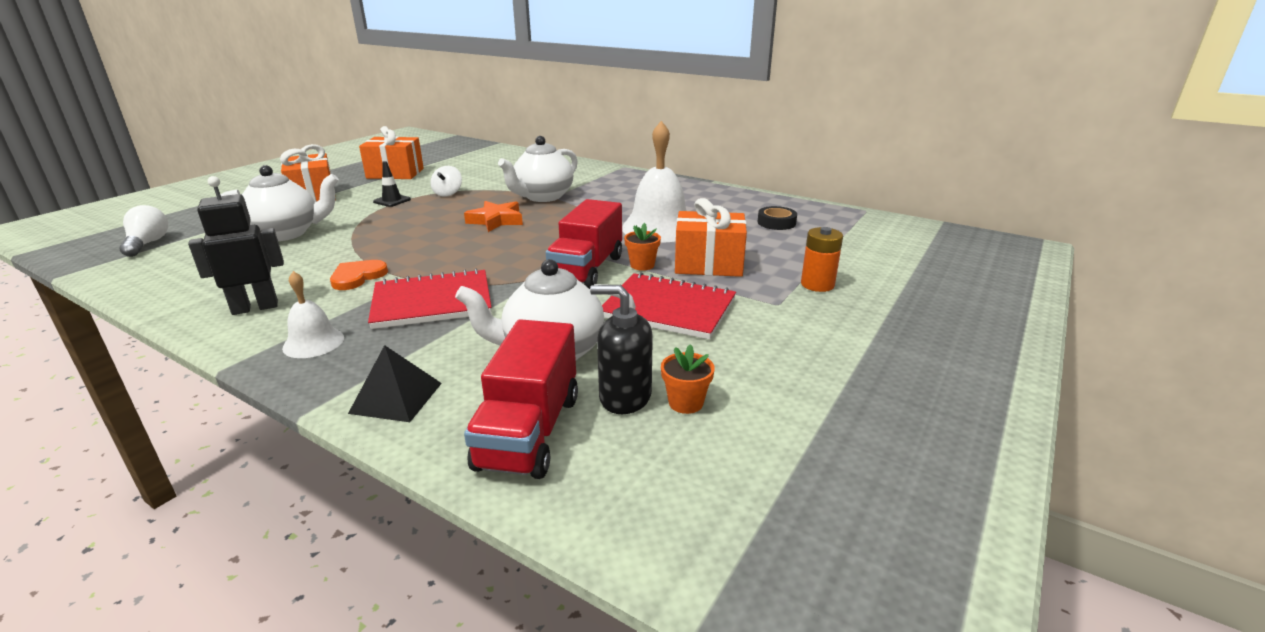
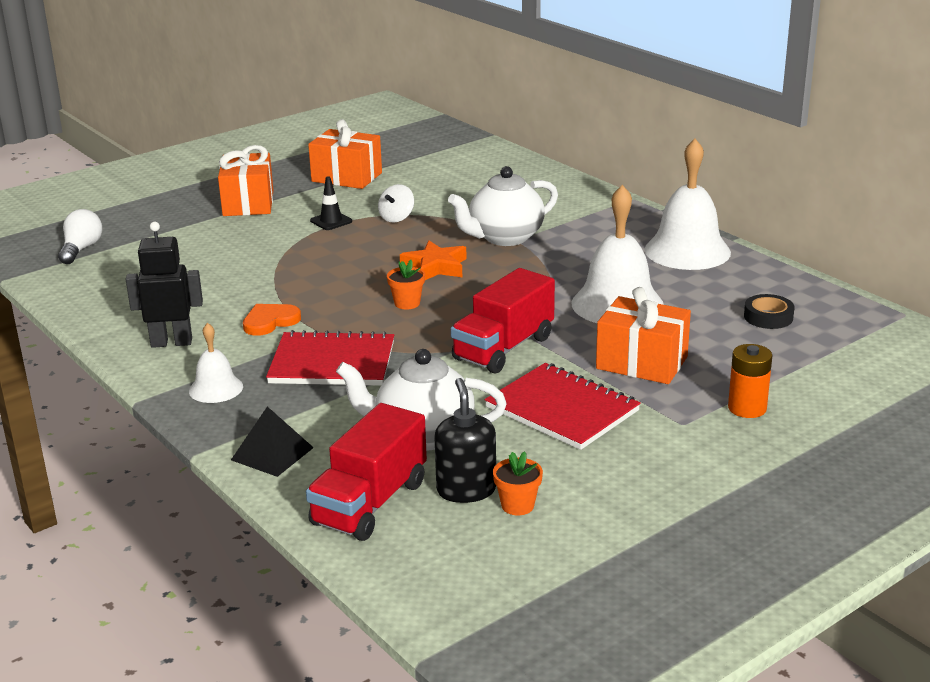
camera: 20 degrees right, 0 degrees up
white teapot [220,165,339,241] -> none
black soap dispenser [590,285,653,414] -> black soap dispenser turned 45 degrees clockwise [435,378,496,503]
orange flower pot [624,223,661,271] -> orange flower pot moved to [387,260,425,309]
none -> white bell [645,139,731,270]

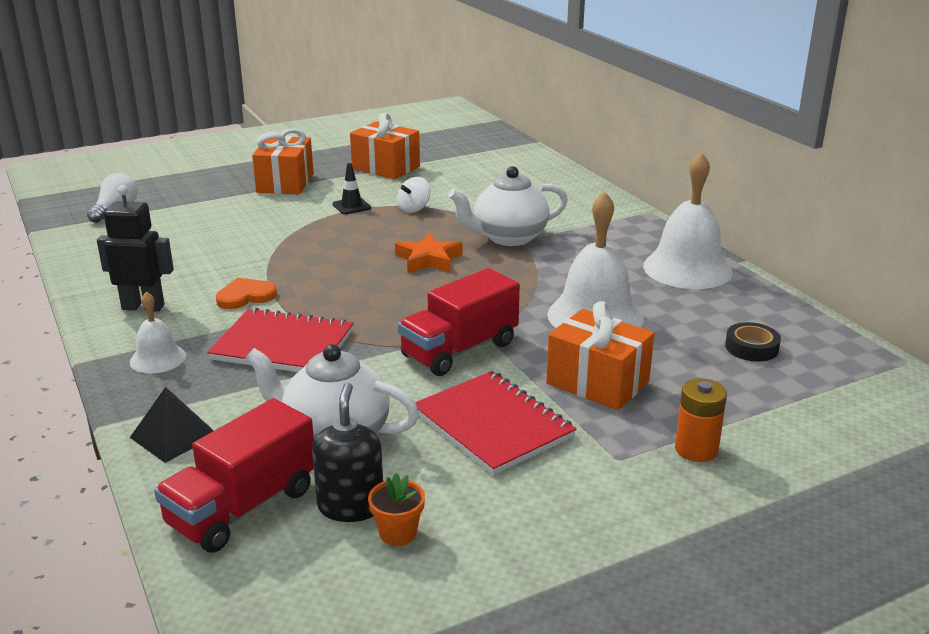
camera: 10 degrees right, 0 degrees up
orange flower pot [387,260,425,309] -> none

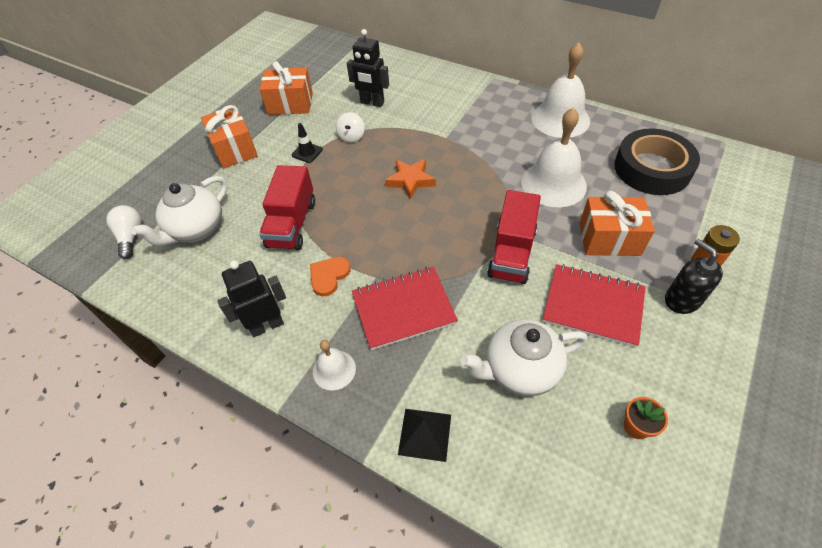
camera: 30 degrees left, 25 degrees up
red truck [154,398,314,553] -> red truck moved to [259,165,315,250]
black soap dispenser [312,383,383,522] -> black soap dispenser moved to [665,239,723,314]
white teapot [448,166,568,246] -> white teapot moved to [131,176,228,246]
black tape [725,322,781,362] -> black tape [614,128,700,195], size x2.24
none -> black robot [347,29,389,107]

